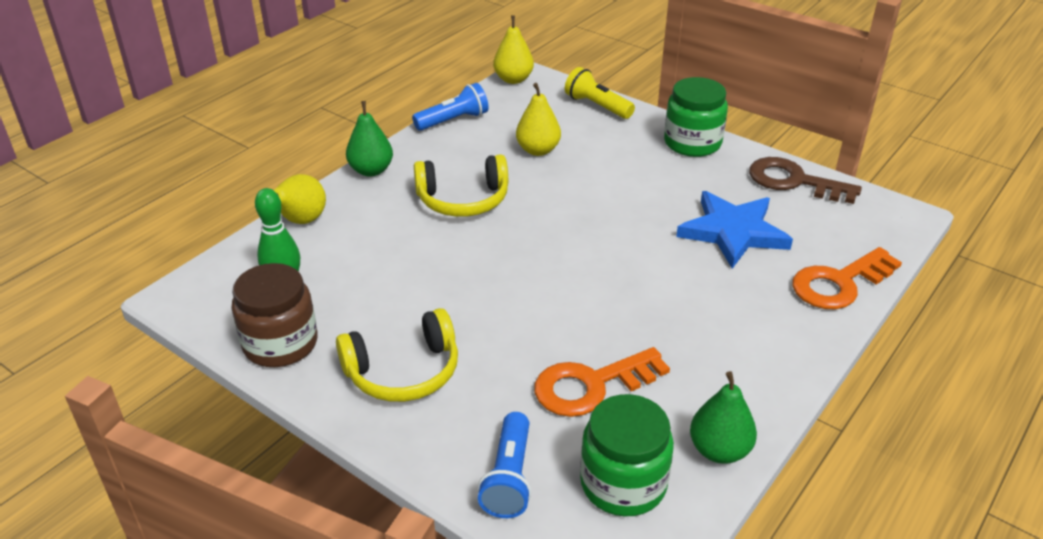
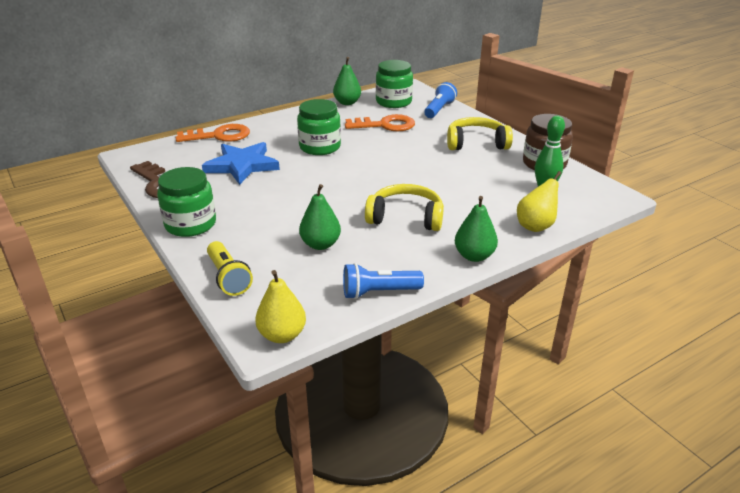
camera: 160 degrees left, 5 degrees down
yellow pear [516,83,561,156] -> green pear [299,184,341,250]
none -> green jar [297,99,341,155]

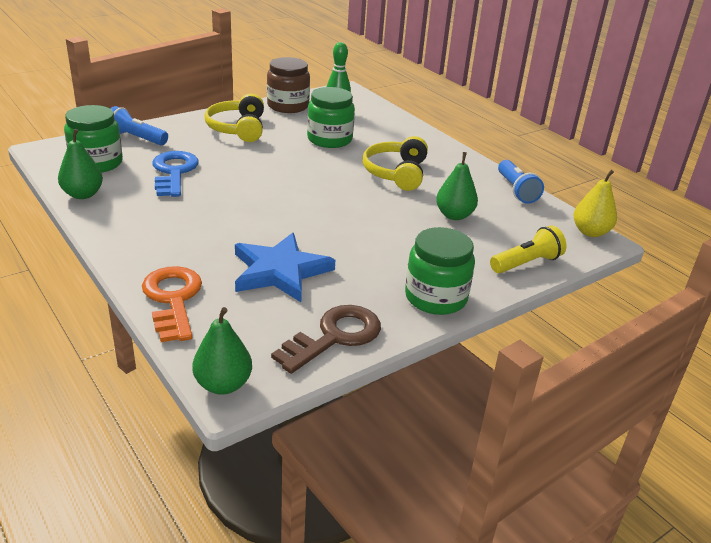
camera: 95 degrees left, 0 degrees up
green jar [297,99,341,155] -> green jar moved to [307,87,355,148]
orange key [345,114,415,132] -> blue key [152,151,199,197]
green pear [455,196,498,262] -> green pear moved to [192,307,252,395]
yellow pear [517,171,561,232] -> none

